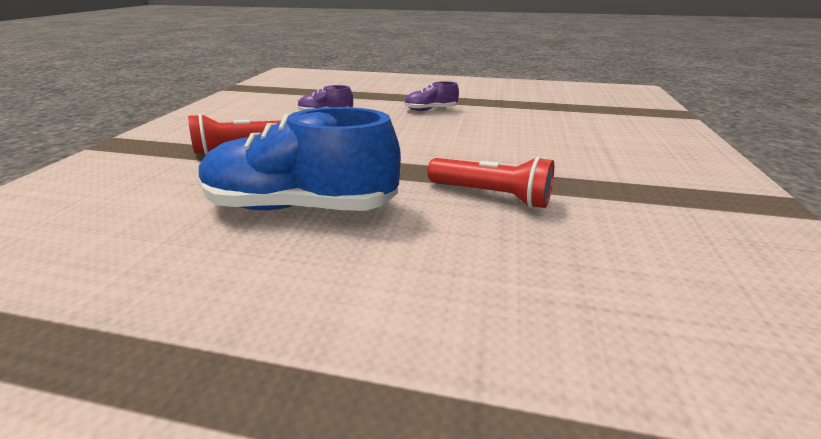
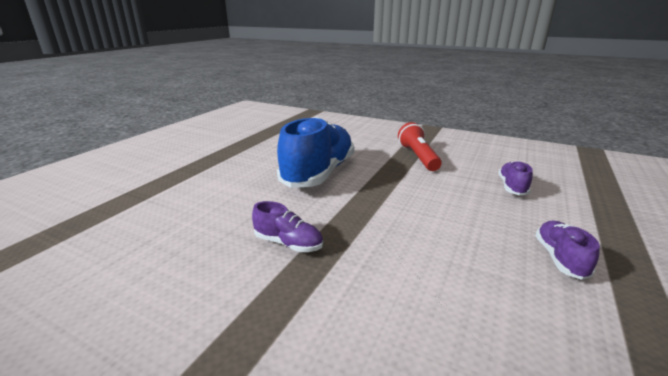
camera: 105 degrees right, 5 degrees down
red flashlight [428,157,554,208] -> purple shoe [252,201,323,252]

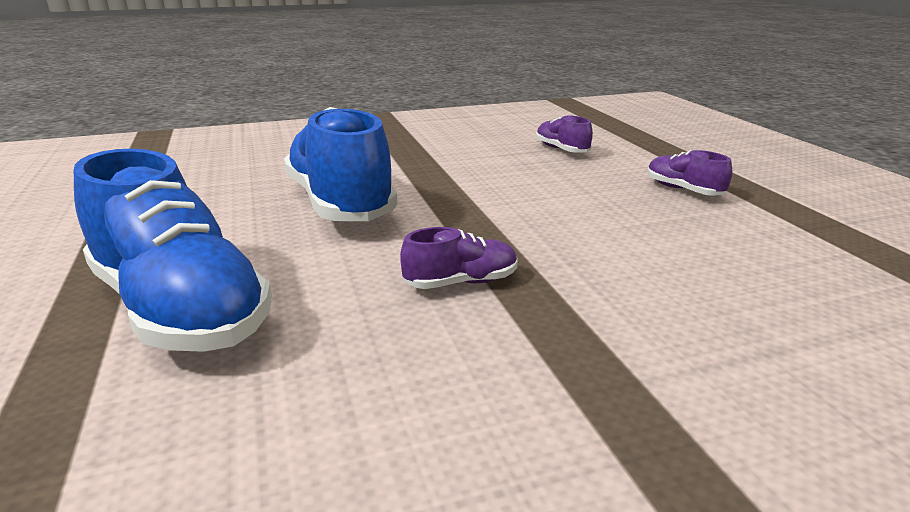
camera: 45 degrees left, 0 degrees up
red flashlight [398,122,442,171] -> none
none -> blue shoe [74,149,272,352]

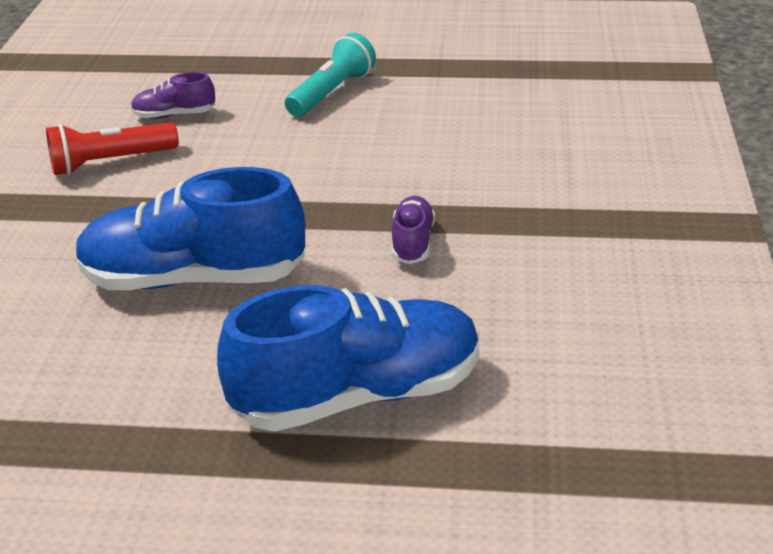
camera: 65 degrees left, 10 degrees up
purple shoe [648,150,732,196] -> turquoise flashlight [285,33,376,117]
none -> red flashlight [46,122,179,175]

